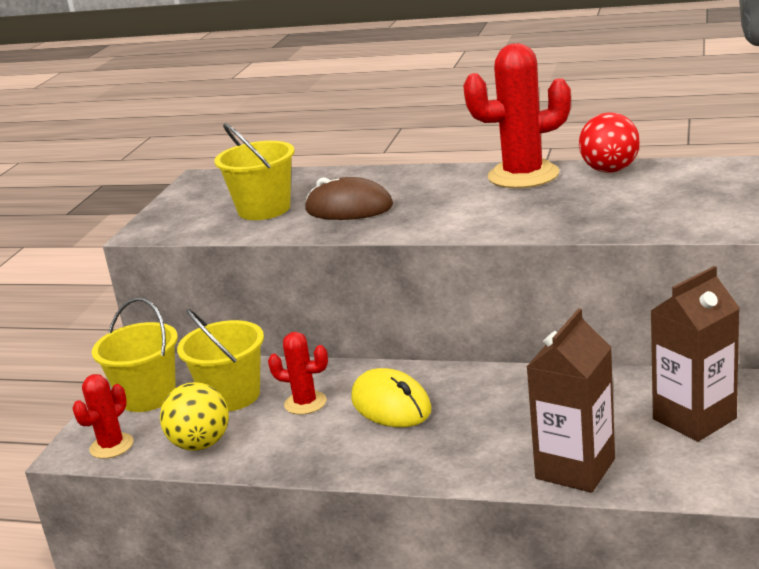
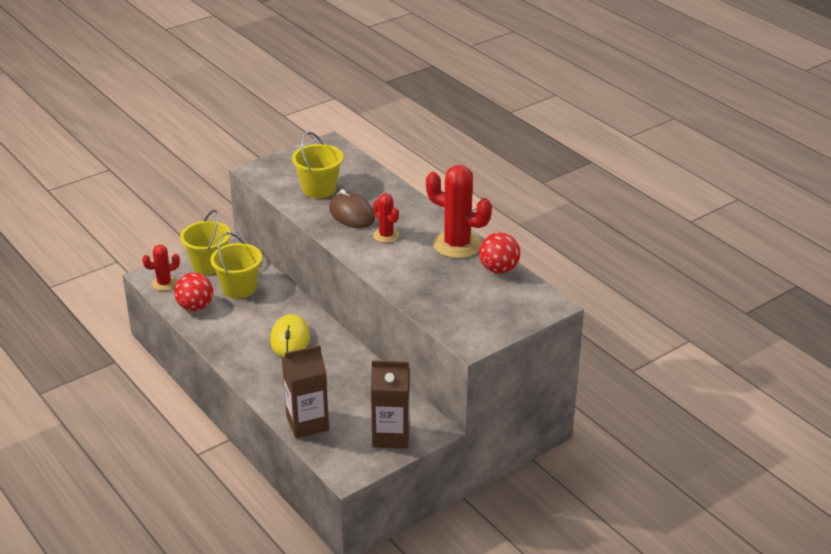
camera: 35 degrees right, 10 degrees up
yellow ball [160,382,229,451] -> red ball [174,273,213,311]
red cactus [268,332,328,415] -> red cactus moved to [373,193,399,243]

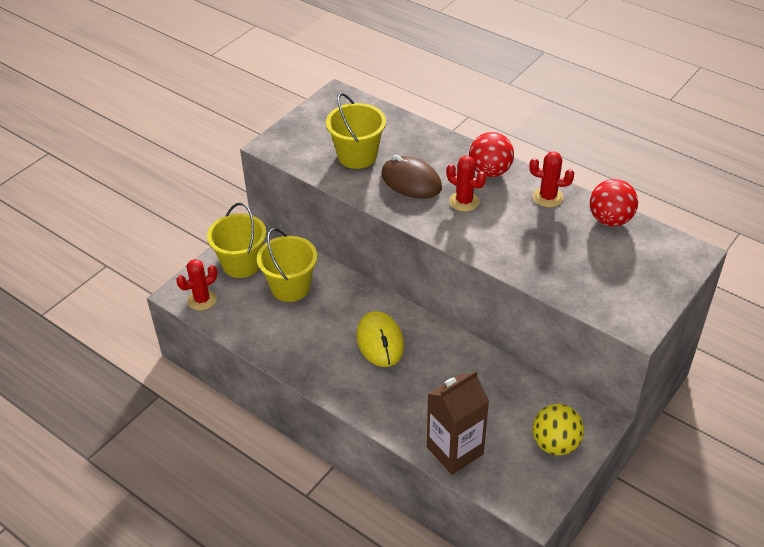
camera: 15 degrees left, 10 degrees up
red ball [174,273,213,311] -> red ball moved to [469,132,514,177]
brown carton [371,360,410,449] -> yellow ball [532,404,584,455]
red cactus [426,165,492,258] -> red cactus [529,151,574,207], size x0.54

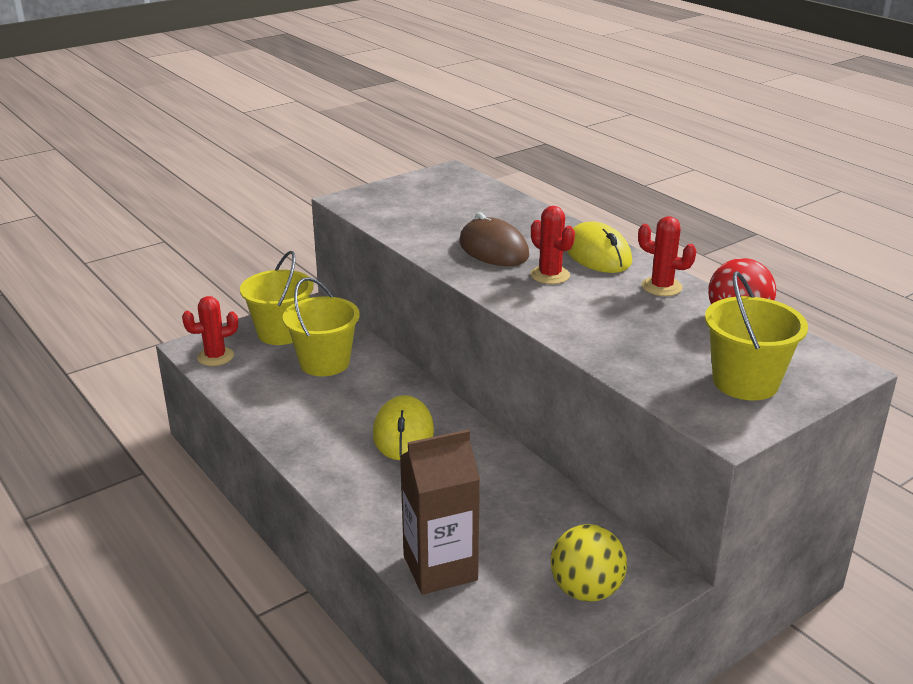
camera: 15 degrees right, 15 degrees down
yellow bucket [326,93,386,169] -> yellow bucket moved to [705,271,808,401]
red ball [469,132,514,177] -> yellow mouse [567,221,632,273]

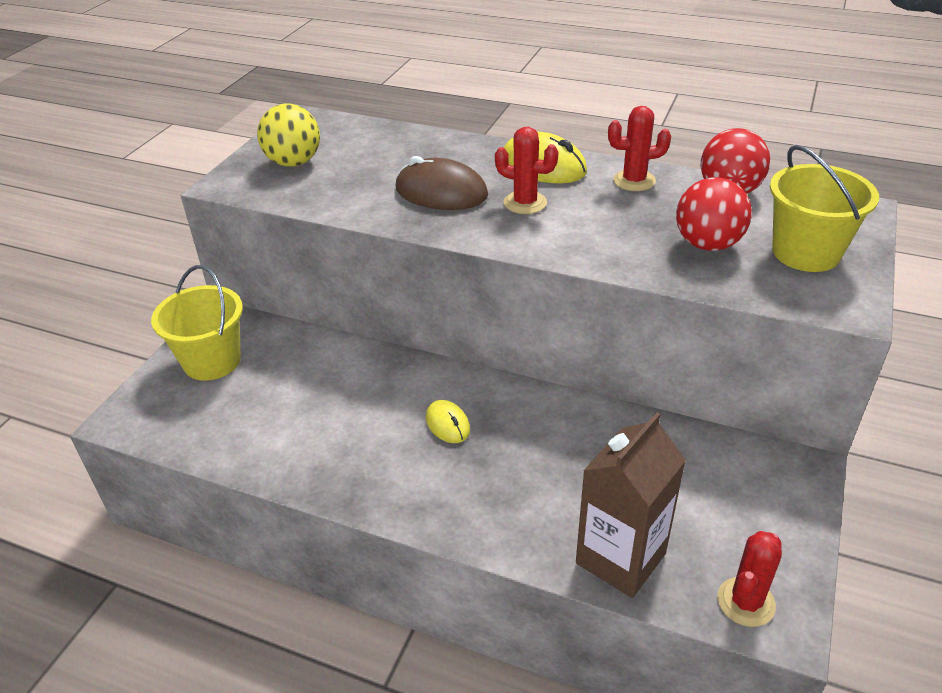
camera: 30 degrees left, 10 degrees up
red cactus [182,296,238,366] -> red cactus moved to [717,531,782,627]
yellow bucket [283,277,360,376] -> none
yellow mouse [373,395,434,460] -> yellow mouse [426,400,470,443], size x0.57
yellow ball [551,524,627,602] -> yellow ball moved to [257,104,320,167]
none -> red ball [676,177,752,251]

